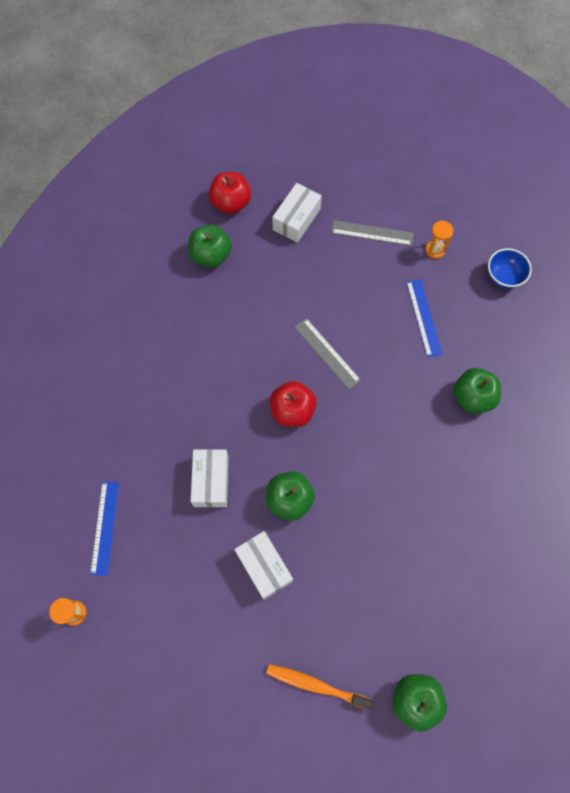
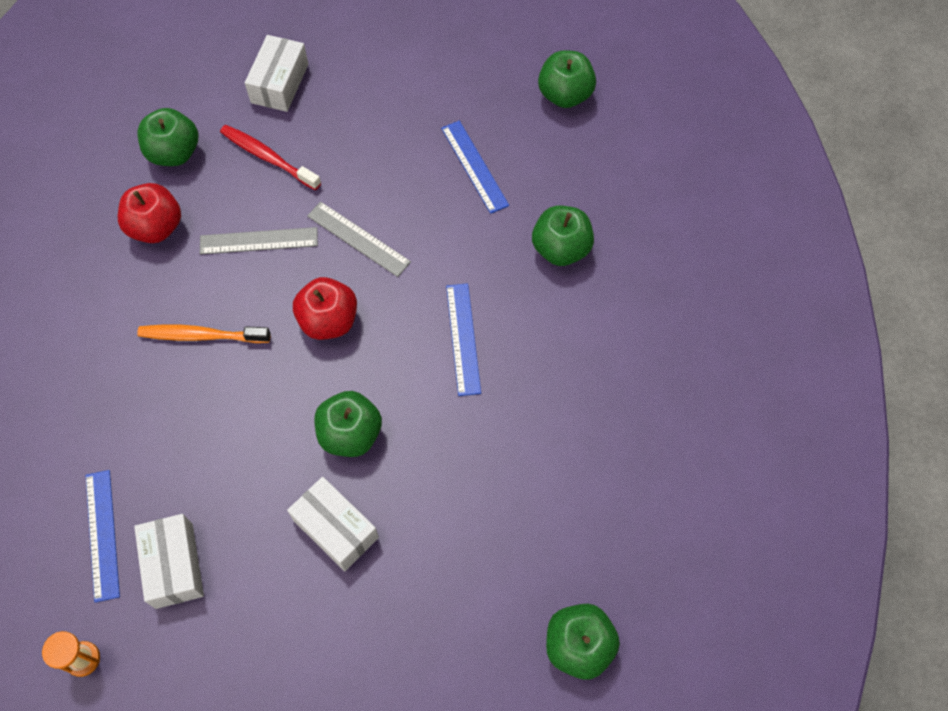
camera: 15 degrees left, 5 degrees down
white box [191,449,228,507] -> white box moved to [134,514,204,609]
red apple [209,172,251,214] -> red apple moved to [118,183,181,243]
orange toothbrush [266,664,373,710] -> orange toothbrush moved to [137,325,271,343]
grey ruler [331,220,414,246] -> grey ruler moved to [200,227,318,255]
orange hourglass [425,220,453,259] -> none
blue bowl [488,248,532,289] -> green apple [538,50,596,108]
none -> red toothbrush [220,125,321,190]
none -> blue ruler [446,283,481,396]

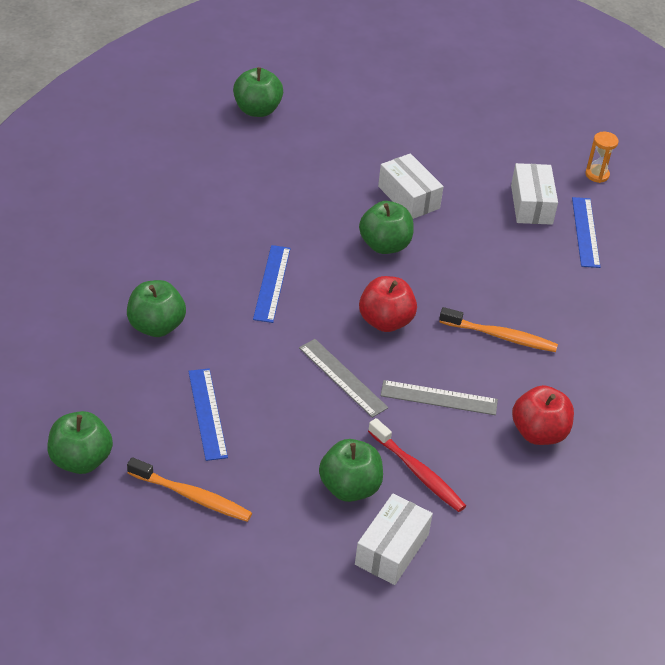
camera: 170 degrees left, 20 degrees down
green apple [138,108,198,166] -> green apple moved to [319,439,383,502]
none -> orange toothbrush [127,457,252,522]

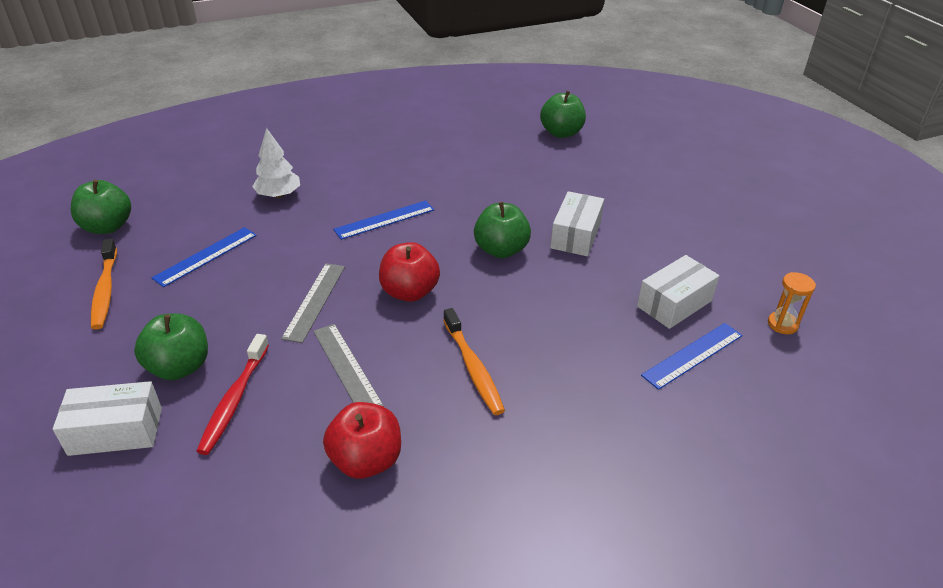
camera: 55 degrees right, 5 degrees down
green apple [127,280,186,337] -> white tree [252,128,300,198]

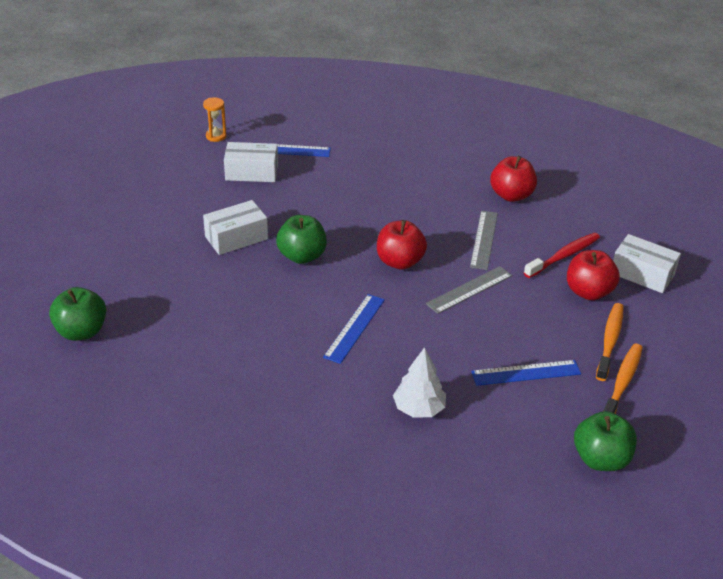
camera: 140 degrees left, 0 degrees up
green apple [134,314,208,380] -> red apple [567,250,620,300]
blue ruler [333,201,434,240] -> blue ruler turned 75 degrees counterclockwise [323,294,385,364]
orange toothbrush [443,308,505,415] -> orange toothbrush moved to [596,303,624,381]

